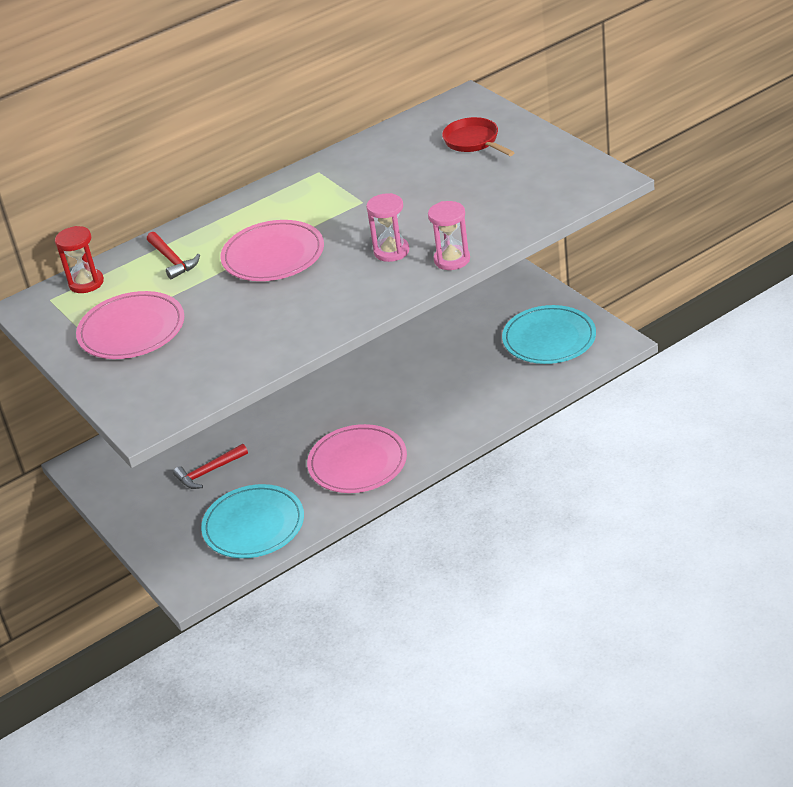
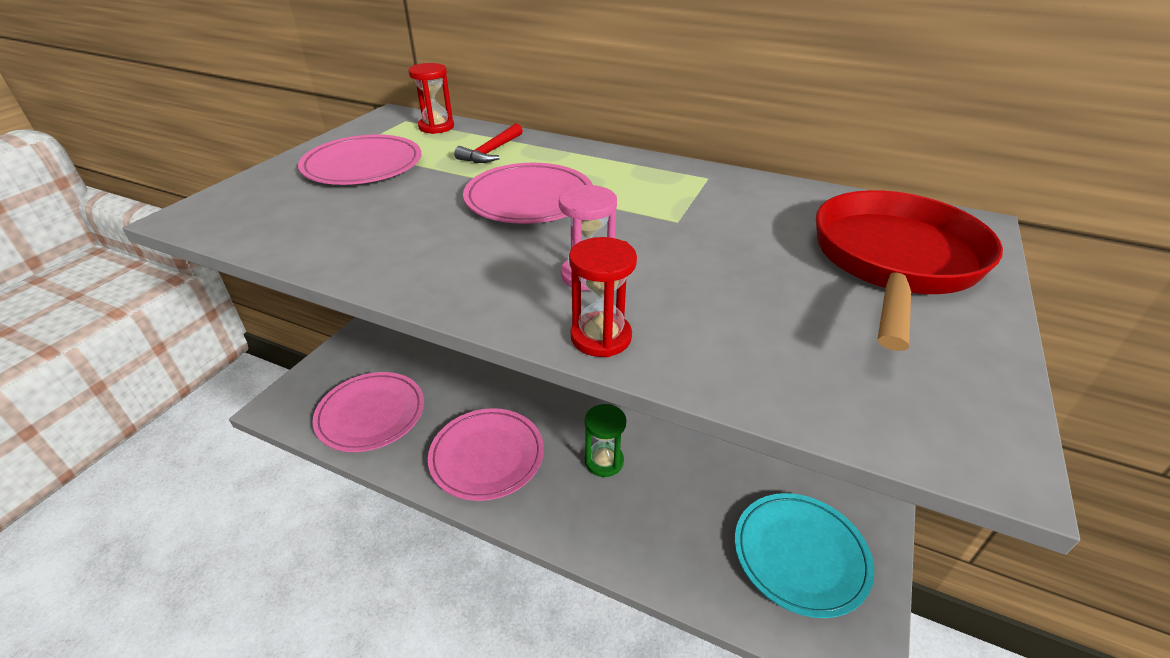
camera: 55 degrees right, 0 degrees up
red hammer [173,444,248,489] -> none
turquoise plate [201,484,304,558] -> pink plate [312,372,424,452]
pink hourglass [428,201,470,270] -> red hourglass [569,237,637,357]
red pan [442,117,515,156] -> red pan [816,190,1003,351], size x1.93
none -> green hourglass [585,404,626,477]

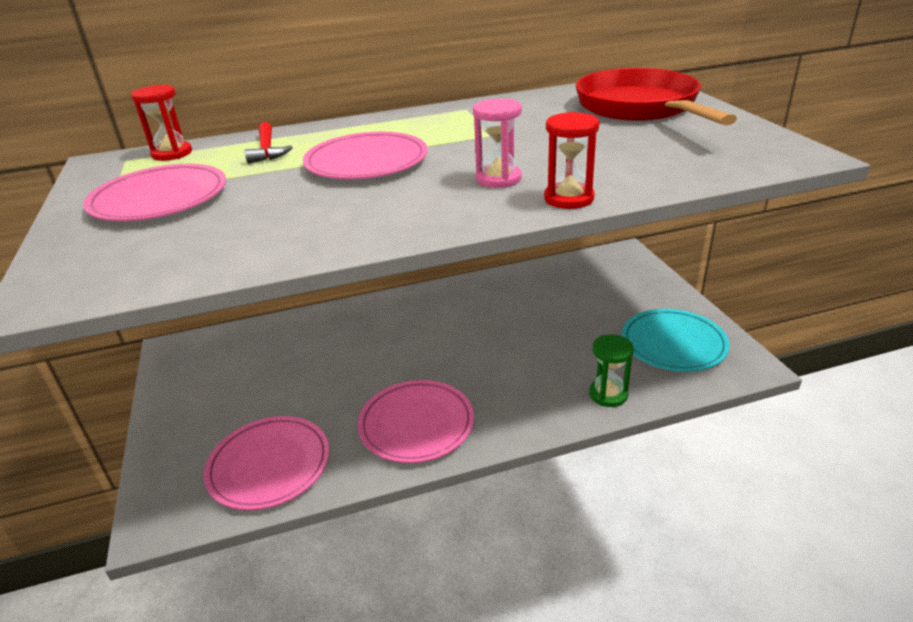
camera: 40 degrees left, 5 degrees down
green hourglass [585,404,626,477] -> green hourglass moved to [589,334,634,407]

